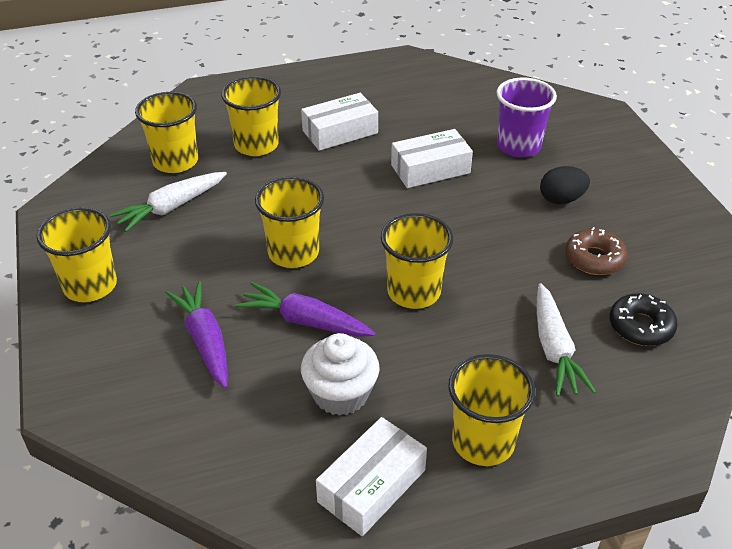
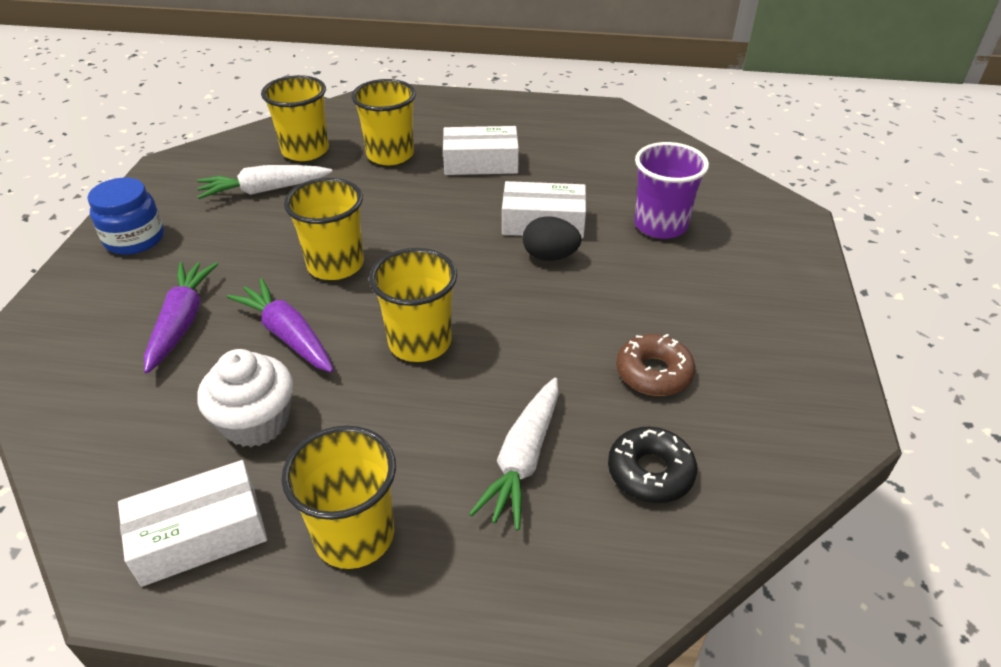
camera: 25 degrees right, 0 degrees up
yellow cup [37,207,117,302] -> blue jar [87,177,164,255]
black egg [540,166,590,204] -> black egg moved to [523,216,581,261]

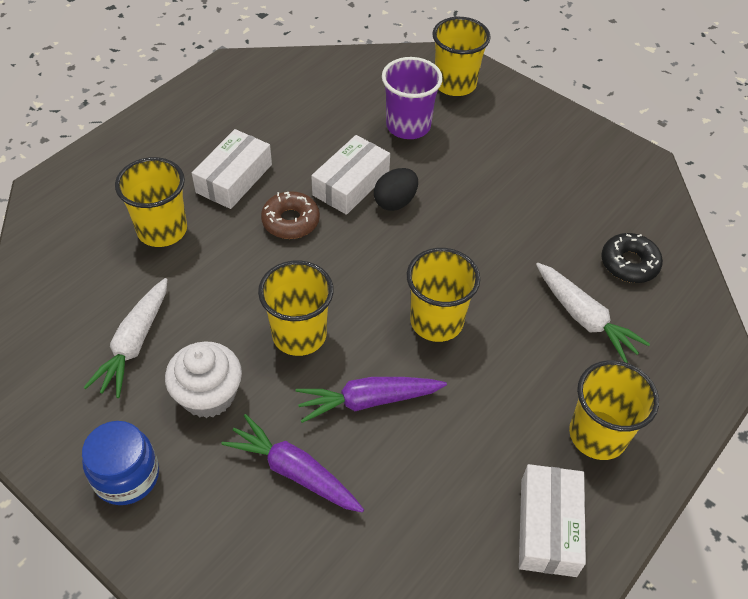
camera: 60 degrees left, 10 degrees up
white cupcake [197,349,293,447] -> white cupcake moved to [165,341,242,418]
yellow cup [261,75,329,161] -> yellow cup moved to [432,17,491,96]
brown donut [616,334,695,396] -> brown donut moved to [261,191,320,239]

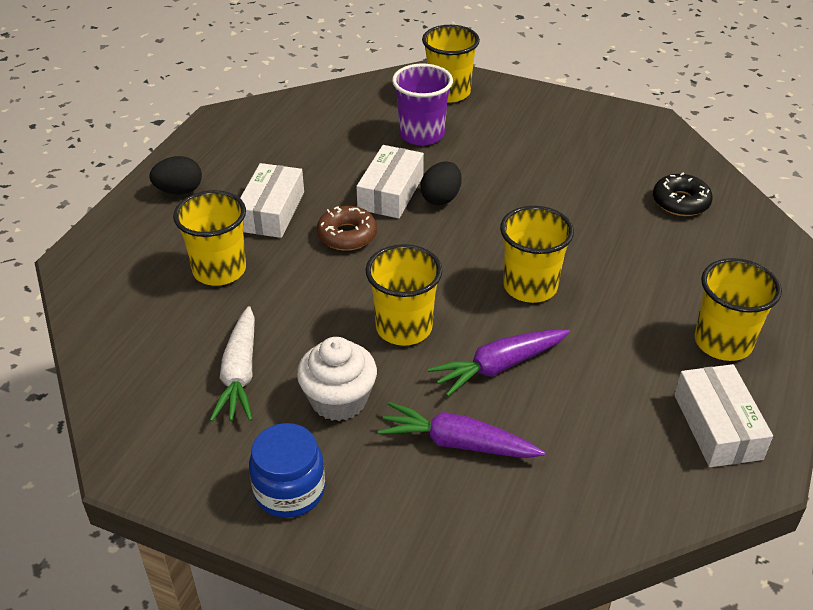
camera: 15 degrees left, 10 degrees down
white carrot [536,263,650,363] -> none
none -> black egg [149,156,202,195]

